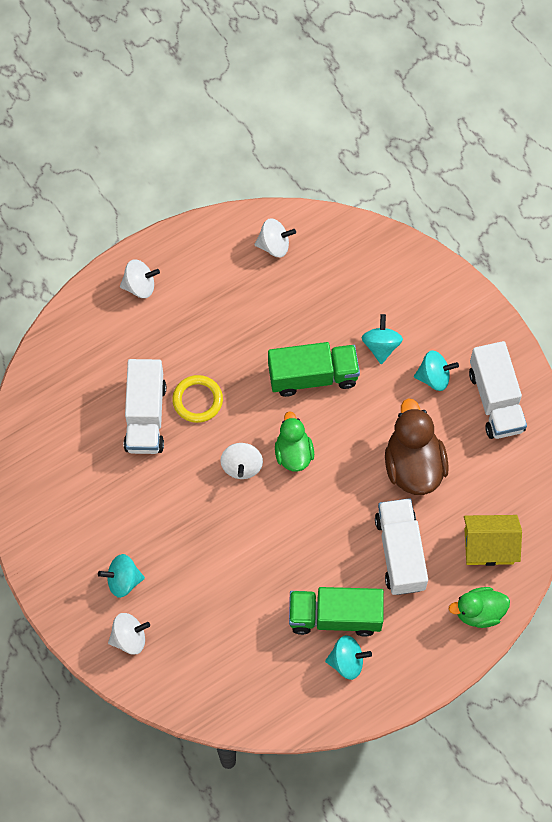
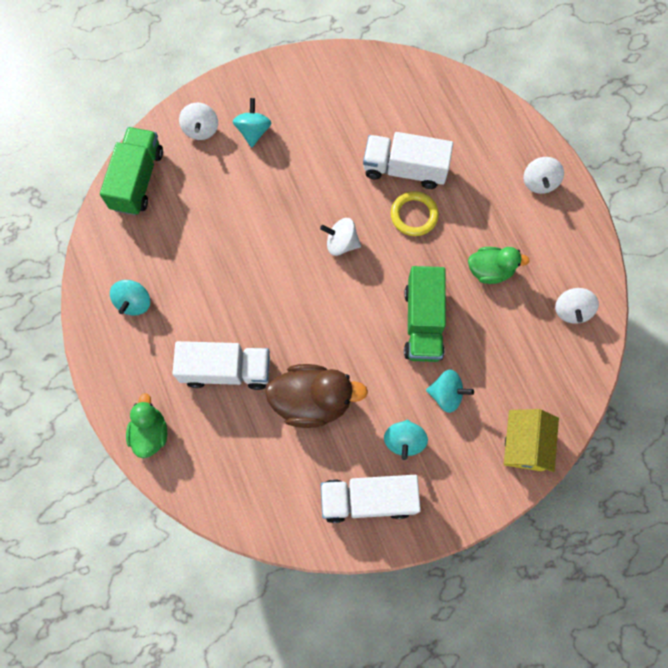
camera: 100 degrees right, 5 degrees up
green duck [275,411,314,472] -> green duck moved to [468,247,530,284]
green truck [289,587,384,637] -> green truck moved to [100,127,163,216]
yellow house [464,515,522,566] -> yellow house moved to [504,409,559,472]

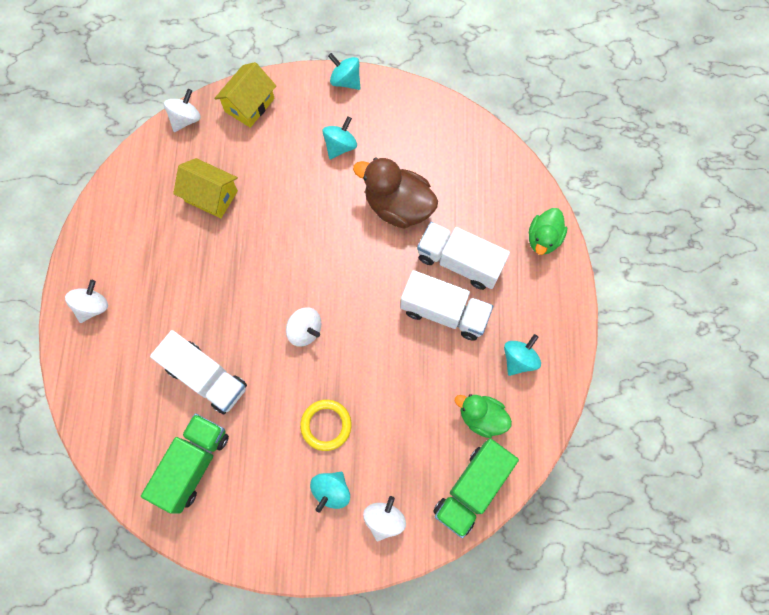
camera: 155 degrees left, 0 degrees up
white truck [320,475,421,523] -> white truck moved to [400,270,493,341]
yellow ring [391,191,439,236] -> yellow ring moved to [300,400,352,451]
green truck [404,266,446,362] -> green truck moved to [141,413,229,514]
turquoise spinning top [426,370,474,413] -> turquoise spinning top moved to [328,53,360,90]
green duck [468,247,530,284] -> green duck moved to [455,394,512,438]
white spinning top [555,288,599,324] -> white spinning top moved to [164,89,201,132]
none -> yellow house [173,158,238,218]

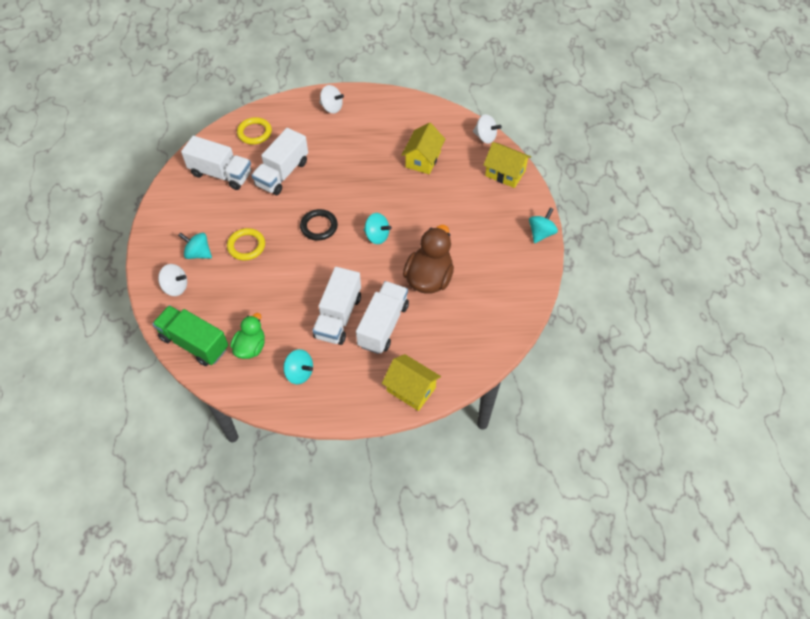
camera: 85 degrees right, 15 degrees down
green truck [141,413,229,514] -> white truck [181,136,251,190]
white spinning top [286,307,321,347] -> black ring [300,209,338,241]
turquoise spinning top [322,116,357,160] -> turquoise spinning top moved to [364,213,392,244]
green duck [529,208,567,255] -> yellow house [382,354,441,411]
none -> yellow ring [237,117,272,144]

